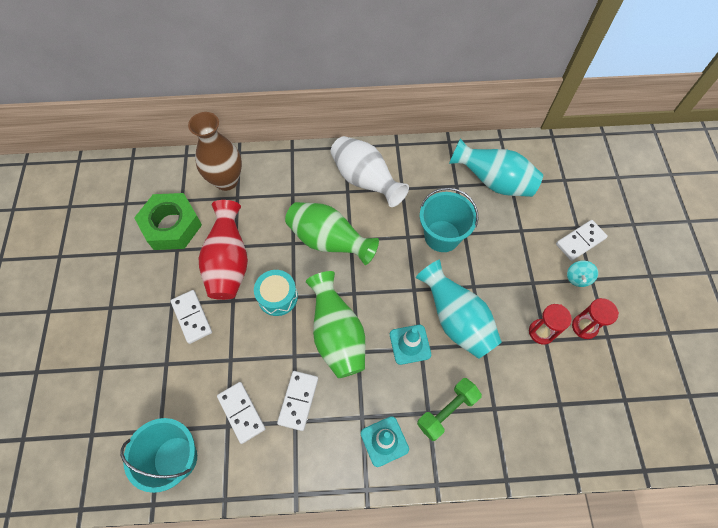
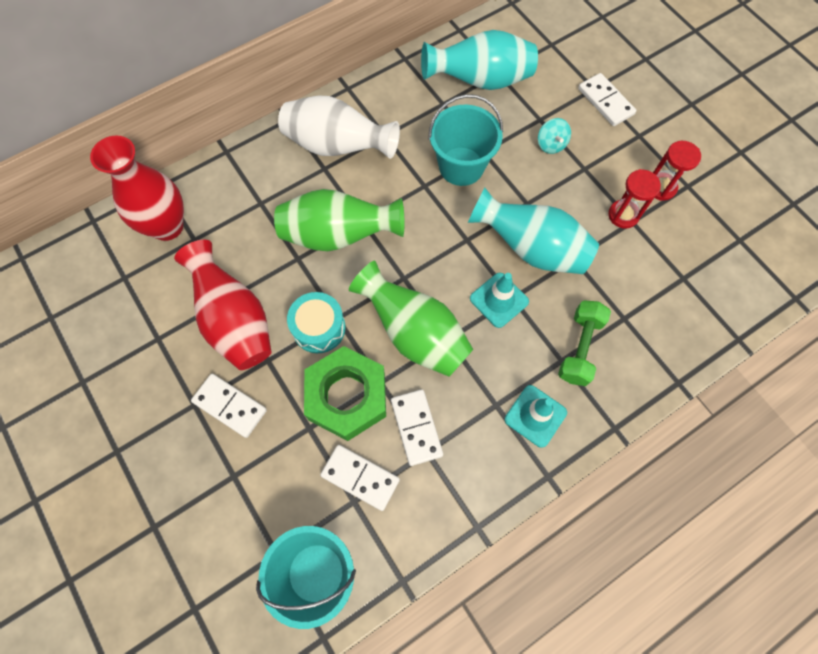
camera: 30 degrees left, 5 degrees up
green nut [134,193,202,250] -> green nut moved to [304,346,386,441]
brown vase [188,112,242,191] -> red vase [90,136,184,241]
white domino [556,220,608,261] -> white domino turned 60 degrees counterclockwise [578,73,636,126]
turquoise spinning top [567,261,598,287] -> turquoise spinning top moved to [538,118,571,154]

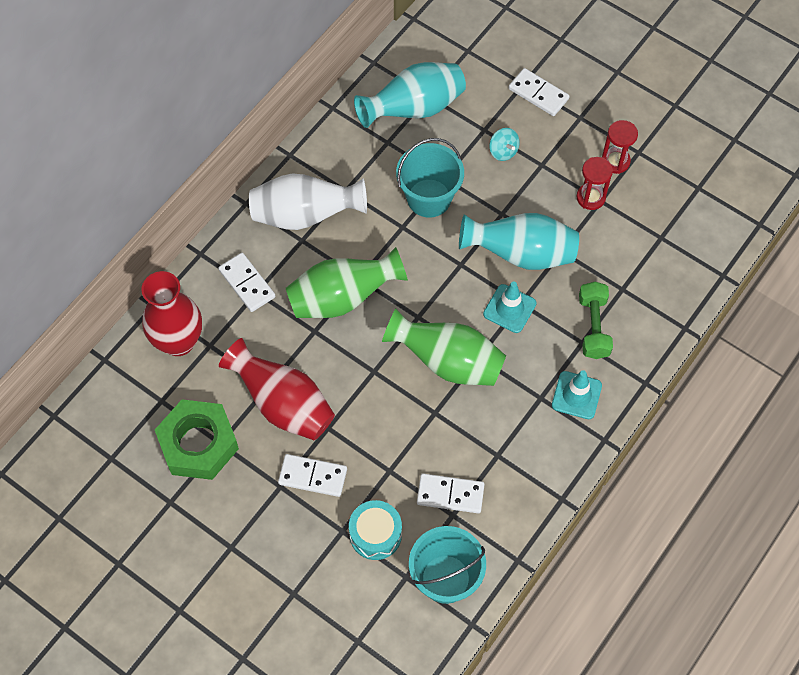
camera: 20 degrees left, 5 degrees down
turquoise drum [287,292,346,353] -> turquoise drum moved to [349,500,402,560]
green nut [304,346,386,441] -> green nut moved to [155,399,239,480]
white domino [391,389,443,466] -> white domino moved to [218,253,275,312]

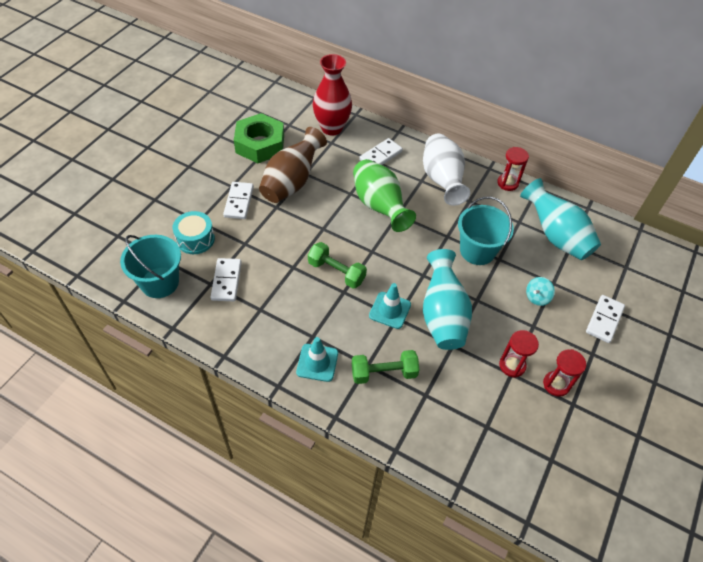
camera: 80 degrees right, 10 degrees down
red vase [219,338,335,440] -> brown vase [259,127,327,203]
green vase [382,308,506,386] -> green dumbbell [308,242,367,288]
none -> red hourglass [497,147,529,191]

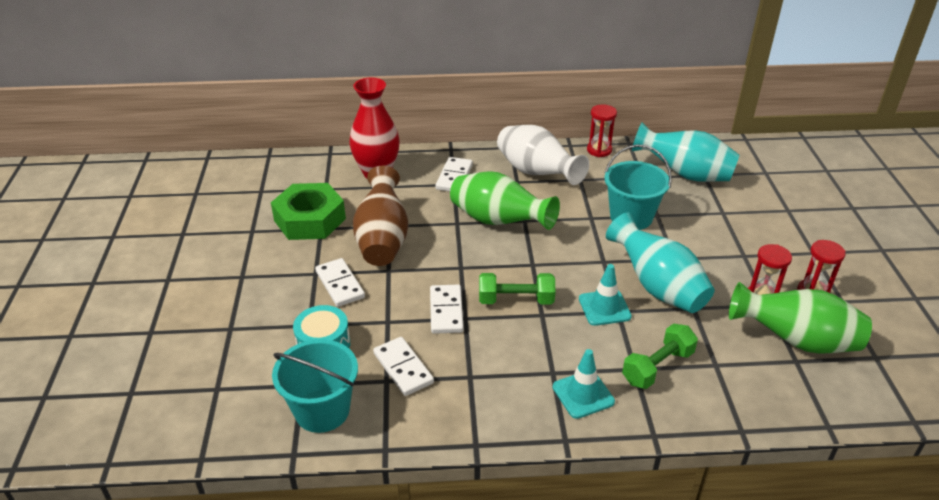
camera: 30 degrees left, 15 degrees down
turquoise spinning top [526,277,555,306] -> none
white domino [586,295,625,343] -> white domino moved to [430,284,464,334]
none -> green vase [729,282,872,354]

